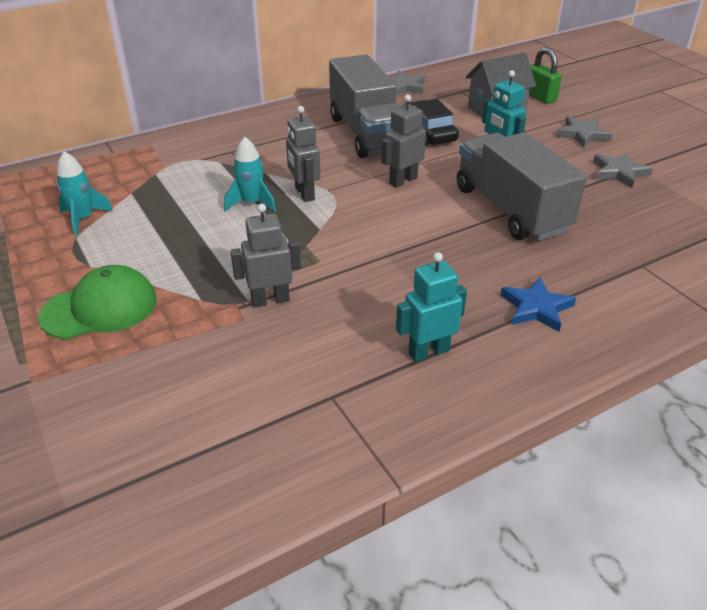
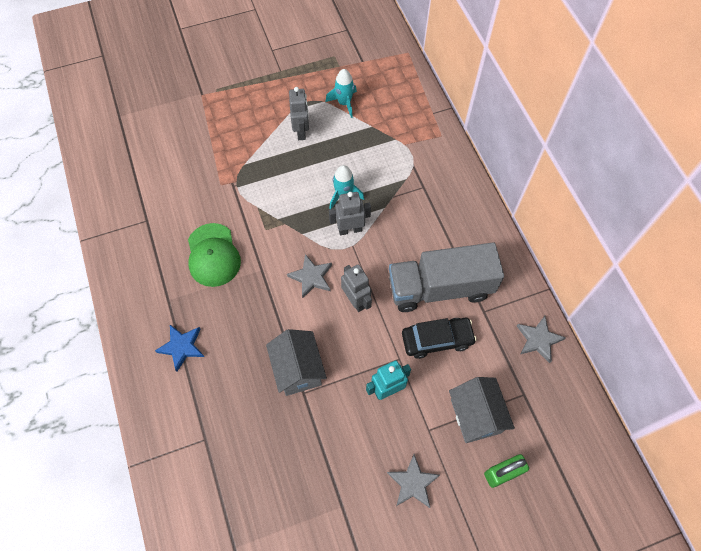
camera: 100 degrees right, 25 degrees up
green cap [38,265,157,339] -> green cap moved to [188,223,241,287]
grey robot [230,204,301,307] -> grey robot moved to [289,87,309,140]
turquoise robot [396,252,467,362] -> none
grey truck [457,132,587,241] -> grey house [266,329,327,396]
grey star [593,152,653,188] -> grey star moved to [287,254,332,299]

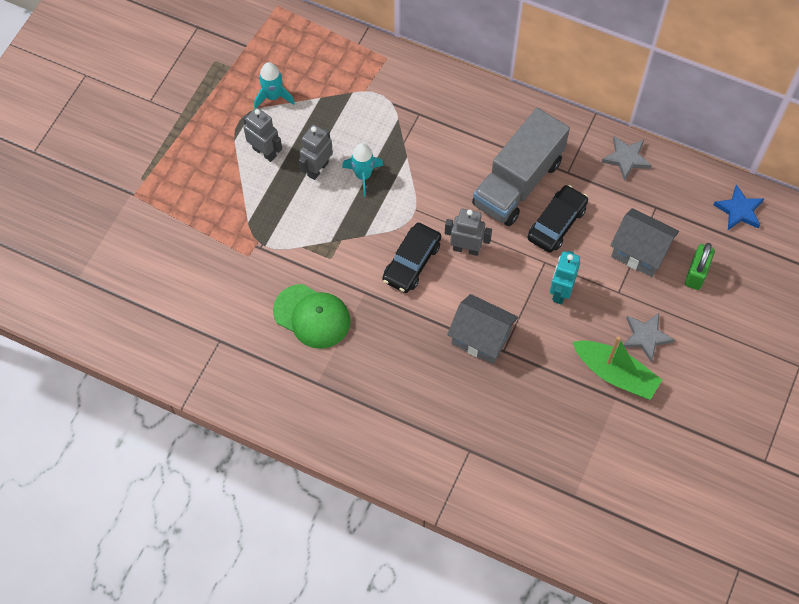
camera: 45 degrees left, 0 degrees up
blue star [155,325,204,371] -> blue star moved to [713,184,764,230]
grey star [287,254,332,299] -> black car [382,223,441,293]
grey robot [329,192,371,235] -> grey robot moved to [299,125,333,180]
none -> green boat [573,337,662,400]

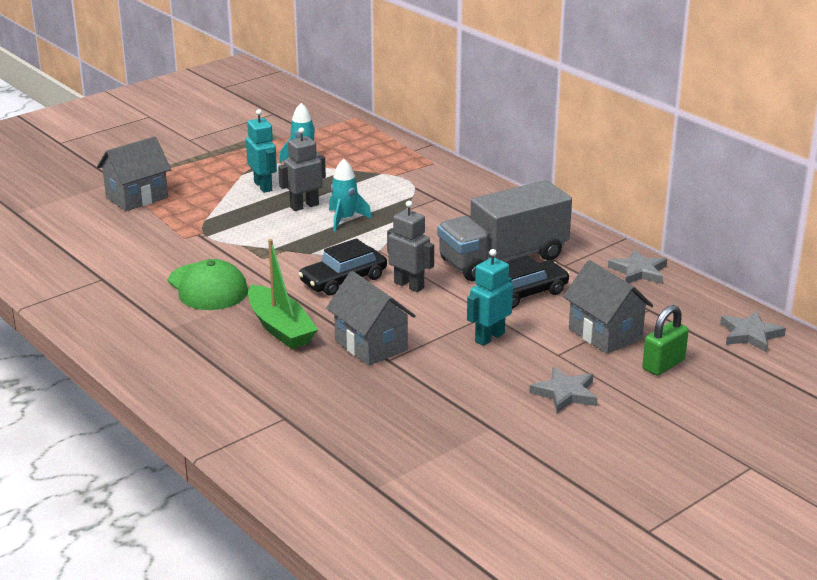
camera: 25 degrees right, 35 degrees down
grey robot [243,108,282,162] -> turquoise robot [246,109,277,193]
green boat [573,337,662,400] -> green boat moved to [248,239,318,349]
blue star [713,184,764,230] -> grey star [720,311,786,352]
none -> grey house [97,136,171,211]

